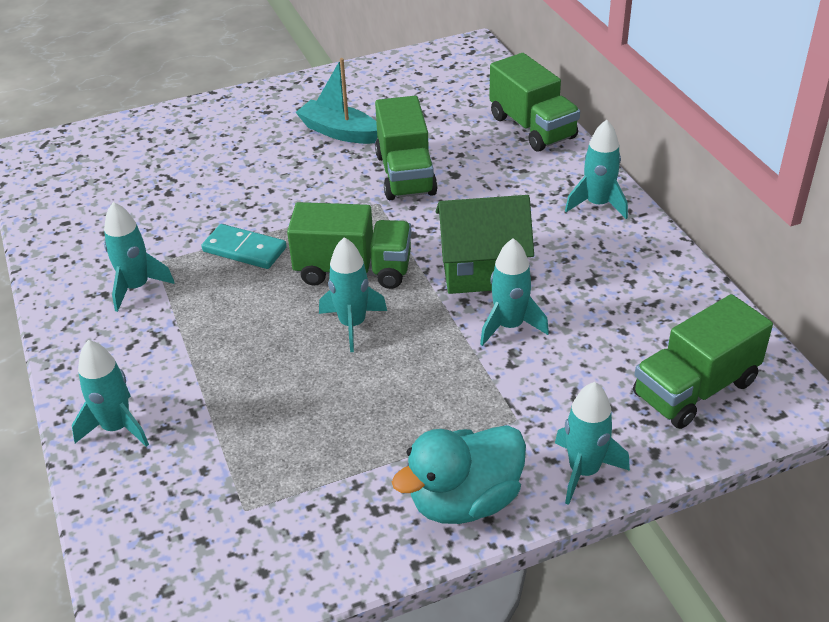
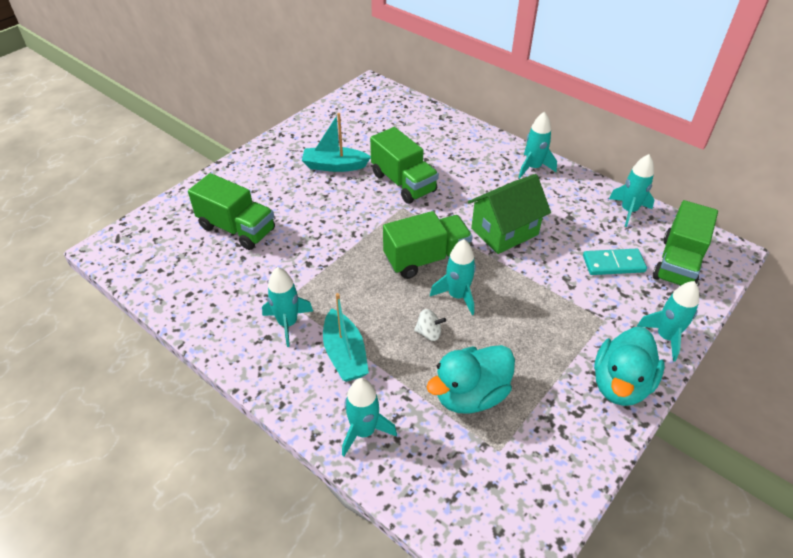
camera: 30 degrees left, 5 degrees up
turquoise domino [201,224,287,269] -> turquoise domino moved to [583,249,647,275]
turquoise rocket [480,238,549,346] -> turquoise rocket moved to [609,154,654,227]
green truck [489,53,580,152] -> green truck moved to [188,173,275,250]
none -> turquoise boat [323,293,369,382]
none -> white spinning top [414,309,446,341]
none -> turquoise duck [427,345,515,414]

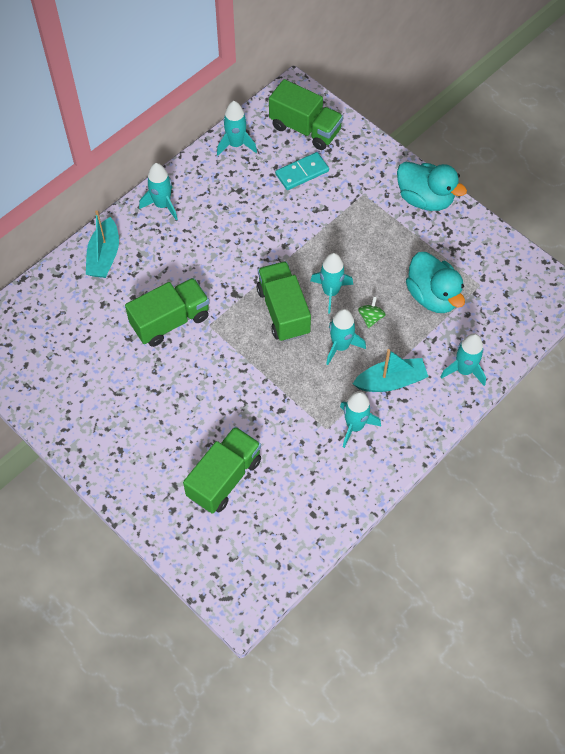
camera: 85 degrees left, 15 degrees up
turquoise boat [302,113,371,172] -> turquoise boat moved to [86,210,119,278]
white spinning top [414,309,446,341] -> green spinning top [358,296,386,328]
green house [468,174,551,254] -> none
turquoise domino [583,249,647,275] -> turquoise domino turned 60 degrees clockwise [275,152,329,190]
turquoise rocket [637,281,699,361] -> turquoise rocket moved to [326,309,366,365]

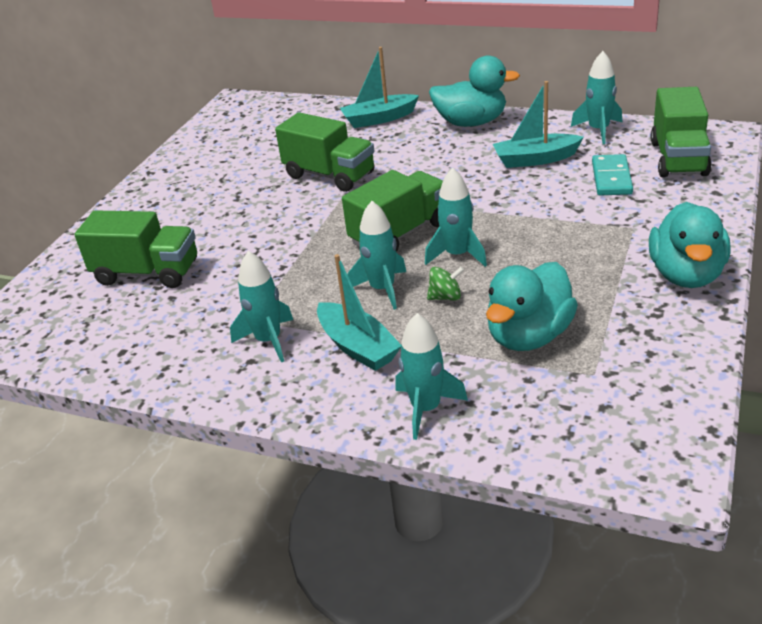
camera: 70 degrees right, 25 degrees down
turquoise rocket [139,163,178,220] -> turquoise duck [429,55,520,127]
turquoise domino [275,152,329,190] -> turquoise domino turned 60 degrees clockwise [592,154,633,196]
none -> turquoise boat [493,81,584,168]

